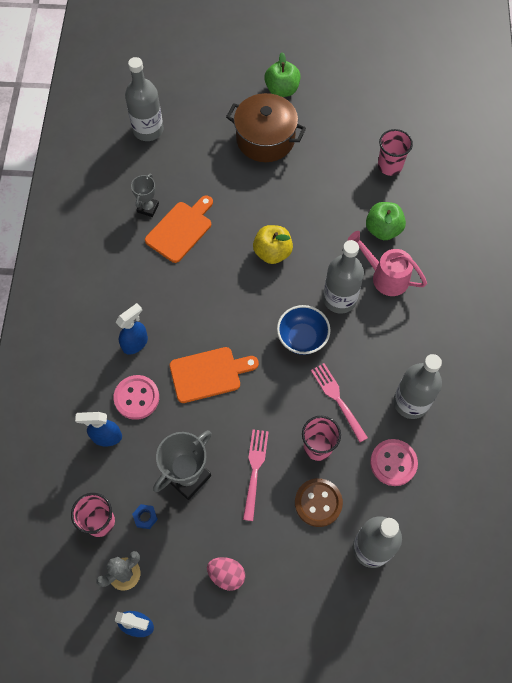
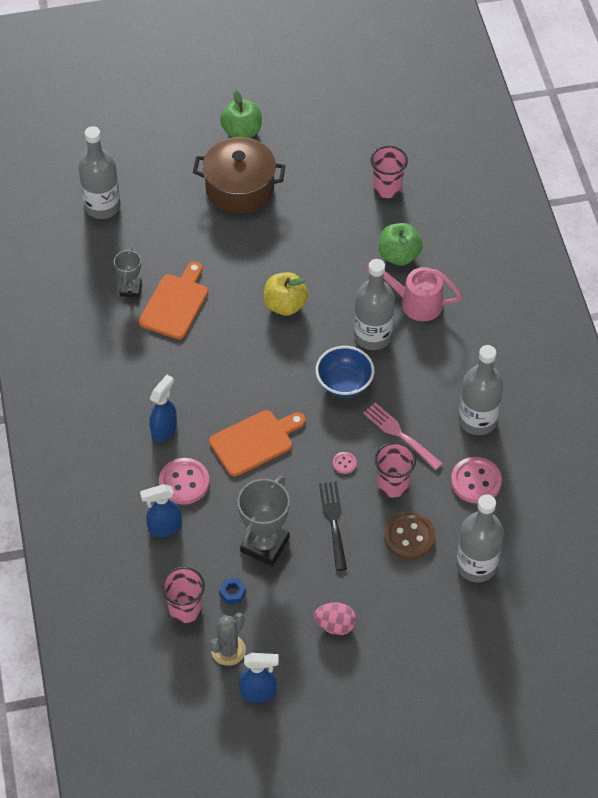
camera: 15 degrees left, 10 degrees down
pink fork [243,429,269,521] -> black fork [319,482,347,571]
none -> pink button [333,452,357,474]

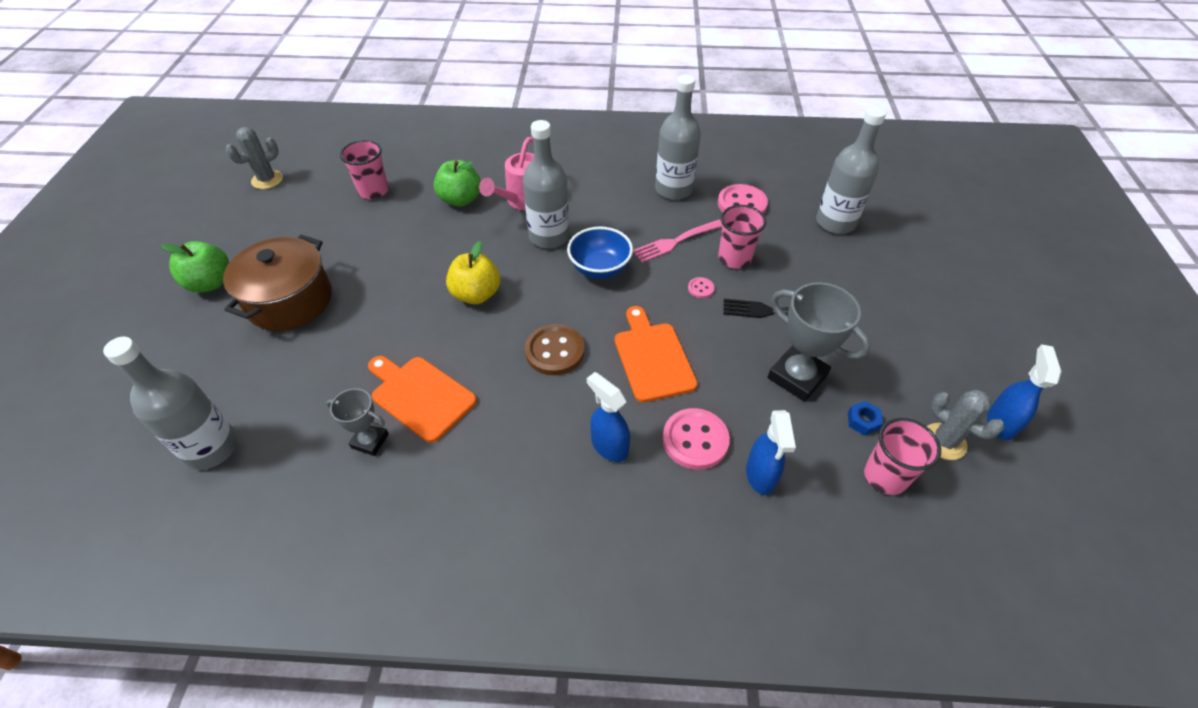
camera: 75 degrees left, 5 degrees down
pink egg [314,602,357,635] -> none
brown button [384,512,436,560] -> brown button moved to [525,324,585,375]
none -> grey cactus [226,127,283,189]

